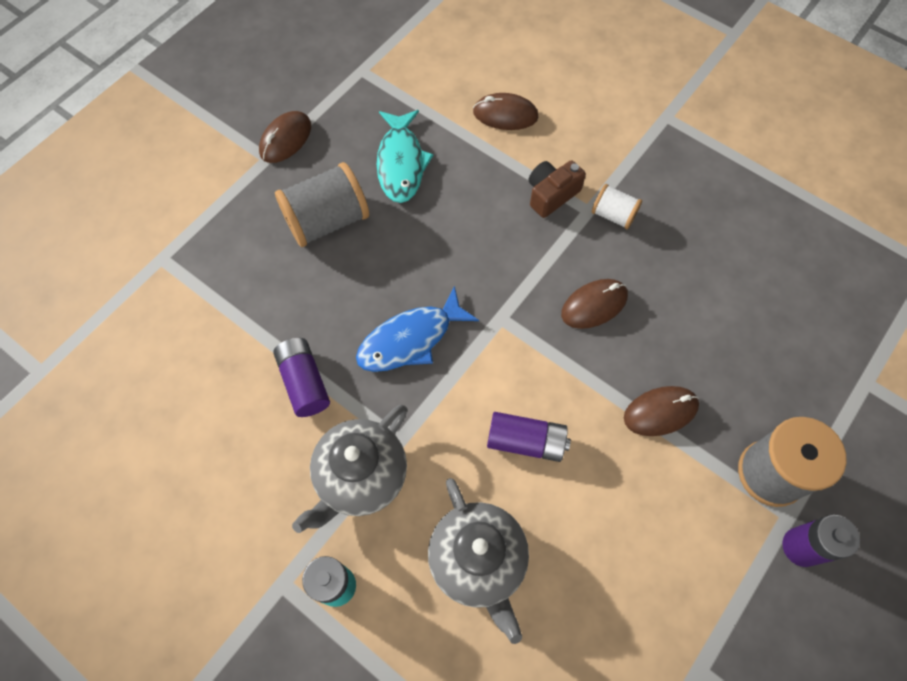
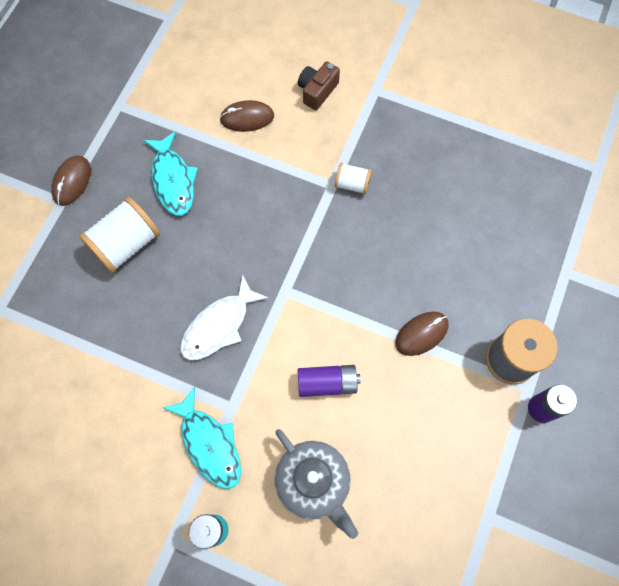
camera: 15 degrees left, 5 degrees up
purple battery [273,338,330,417] -> none
grey spool [275,162,369,247] -> white spool [79,197,160,273]
grey teapot [292,405,407,533] -> turquoise fish [163,386,241,489]
blue fish [356,286,479,372] -> white fish [180,275,269,360]
brown camera [528,160,586,218] -> brown camera moved to [298,61,340,110]
brown mouse [561,279,628,329] -> none

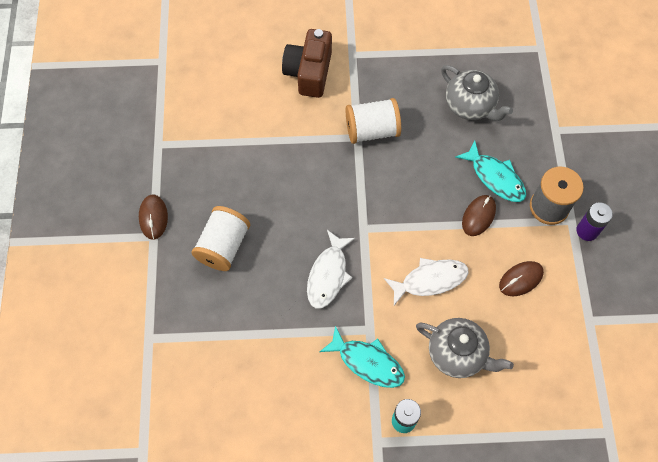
camera: 25 degrees left, 5 degrees down
turquoise fish [143,131,198,216] -> turquoise fish moved to [455,140,526,202]
brown mouse [219,100,274,132] -> brown mouse moved to [499,261,544,296]
brown camera [298,61,340,110] -> brown camera [282,29,332,98], size x1.68
purple battery [298,365,361,397] -> white fish [384,258,468,305]
white spool [335,163,372,195] -> white spool [346,98,401,144], size x1.84
none -> grey teapot [441,65,513,121]

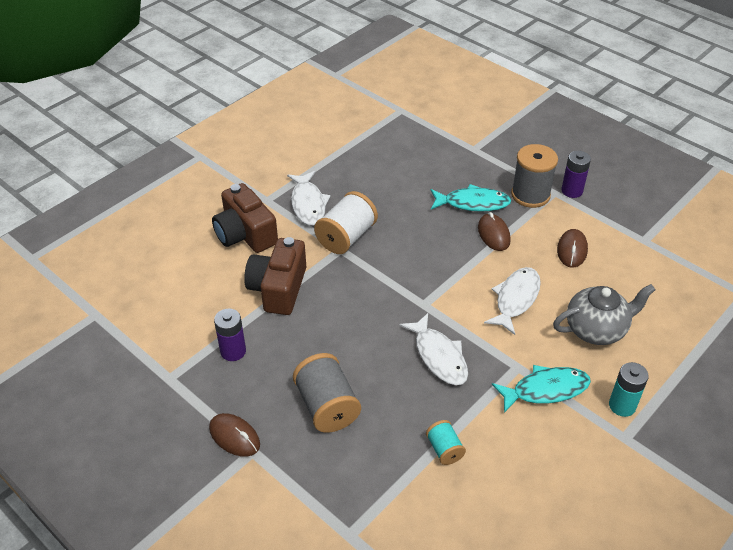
camera: 45 degrees left, 20 degrees down
white spool [191,206,250,271] -> grey spool [293,353,361,433]
grey teapot [441,65,513,121] -> none
none -> purple battery [214,309,246,361]
none -> brown camera [244,237,306,315]
none -> white fish [287,171,331,225]
none -> turquoise spool [426,420,466,465]

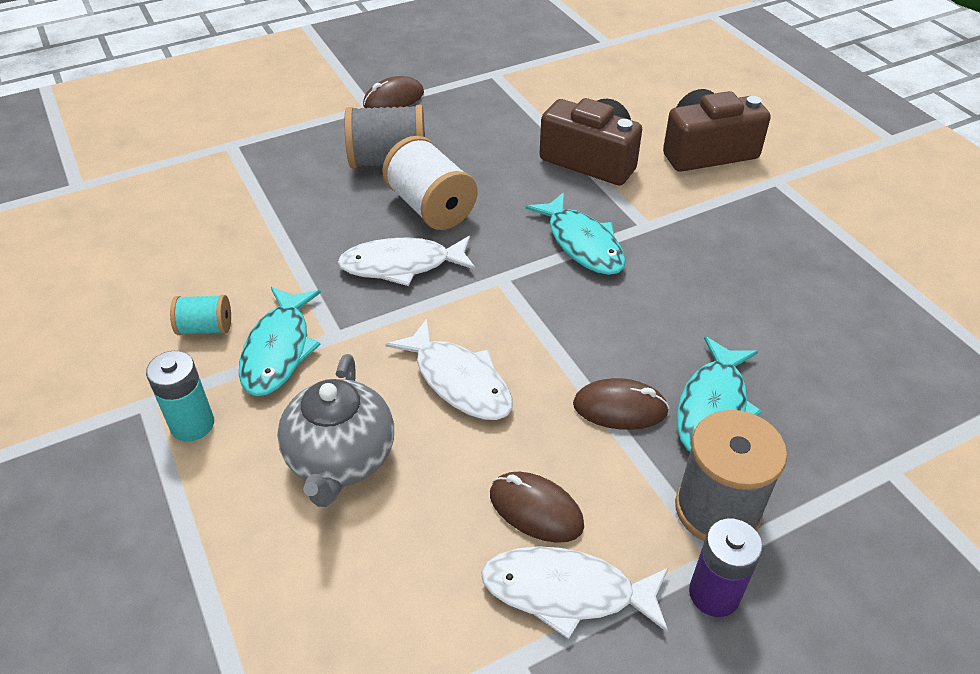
camera: 110 degrees right, 0 degrees up
purple battery [214,309,246,361] -> none
white fish [287,171,331,225] -> white fish moved to [481,546,669,639]
white spool [314,191,378,254] -> white spool moved to [382,136,477,230]
turquoise spool [426,420,466,465] -> turquoise spool moved to [170,295,231,335]
none -> turquoise fish [525,192,626,275]

